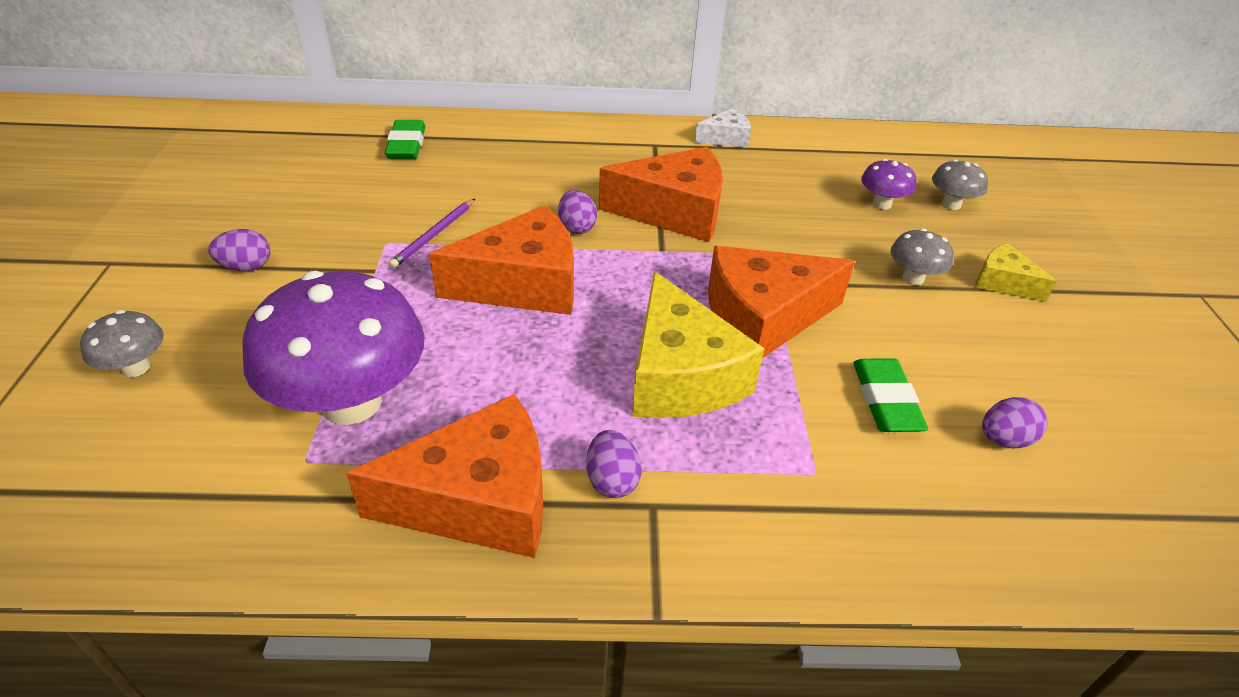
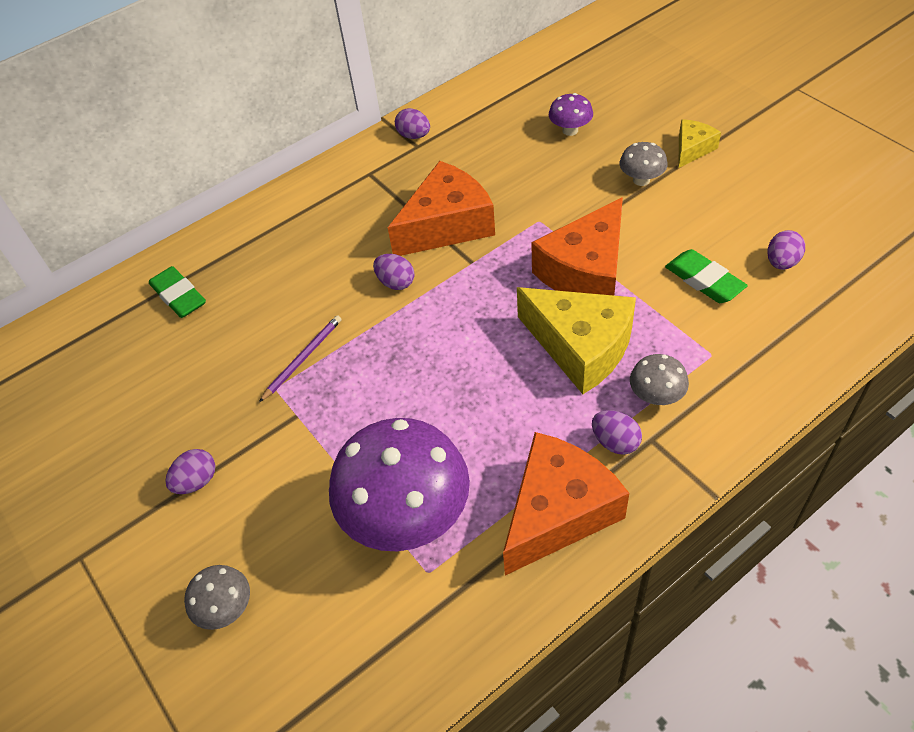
camera: 30 degrees left, 10 degrees up
purple pencil [389,199,475,269] -> purple pencil turned 135 degrees counterclockwise [259,315,341,402]
orange cheese [429,205,574,315] -> none
white cheese [695,108,751,148] -> purple egg [395,108,430,139]
grey mushroom [932,159,988,210] -> grey mushroom moved to [630,354,689,405]
yellow cheese [976,243,1057,302] -> yellow cheese turned 120 degrees clockwise [678,119,721,168]

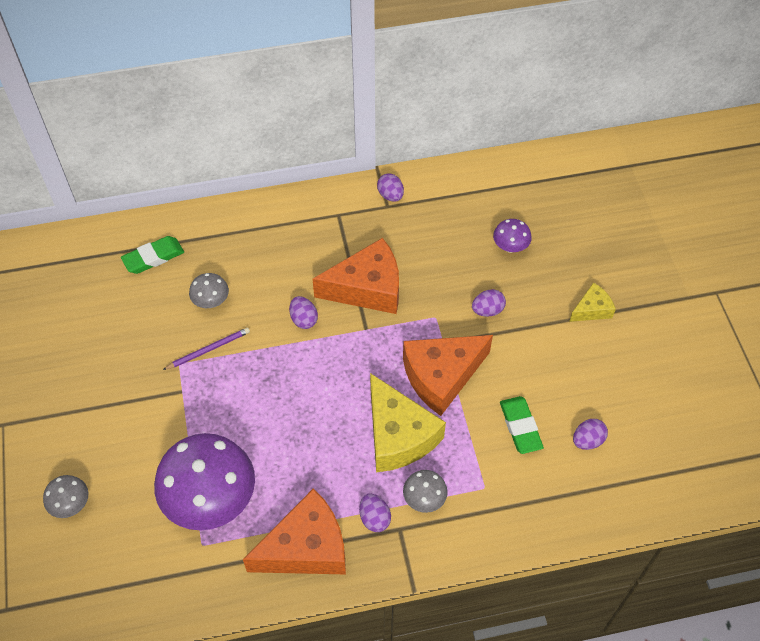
camera: 20 degrees right, 5 degrees up
green eraser [149,266,206,318] -> green eraser turned 75 degrees clockwise [121,236,184,274]
purple egg [165,449,215,494] -> purple egg moved to [472,289,506,317]
grey mushroom [620,142,668,186] -> grey mushroom moved to [189,273,229,308]

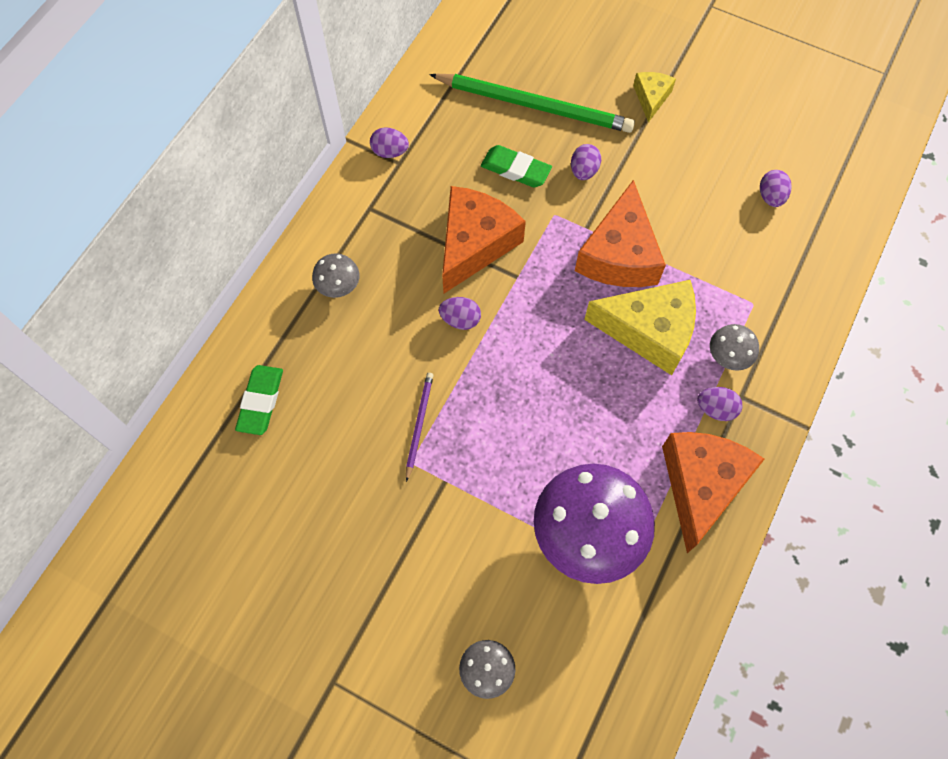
camera: 50 degrees left, 10 degrees up
grey mushroom [189,273,229,308] -> grey mushroom moved to [312,253,360,298]
purple mushroom [493,219,532,253] -> green pencil [429,74,635,133]
green eraser [500,396,544,454] -> green eraser moved to [481,145,552,188]

